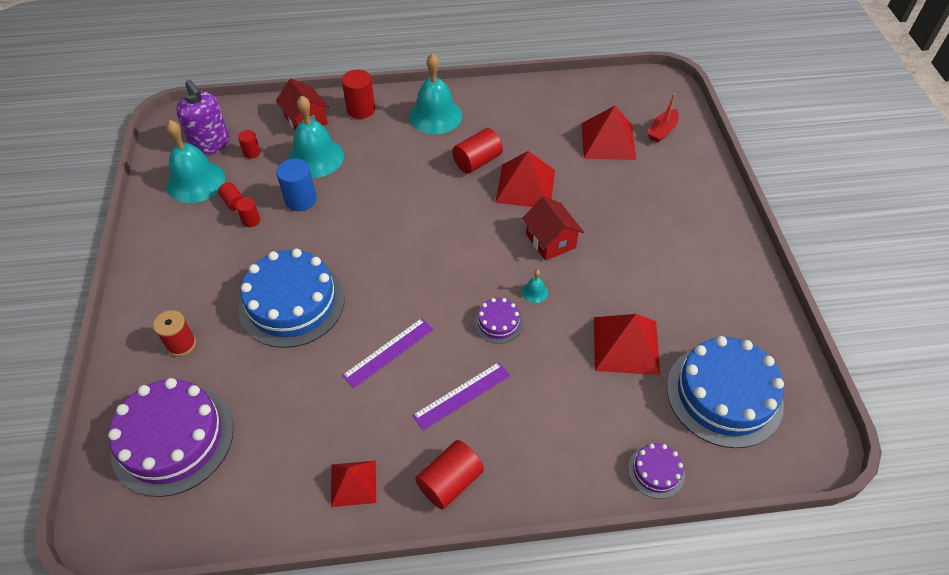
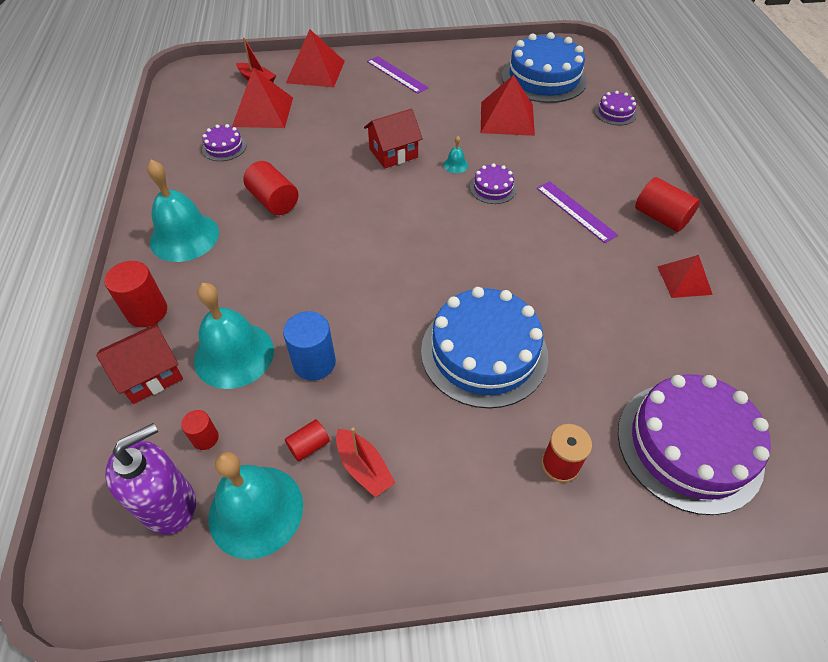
camera: 90 degrees left, 0 degrees up
red cylinder [236,197,260,227] -> none
purple ruler [342,318,434,388] -> purple ruler moved to [367,56,429,94]
red pyramid [495,151,555,207] -> red pyramid moved to [286,29,345,87]
none -> purple cake [202,124,247,161]
none -> red boat [336,428,395,497]

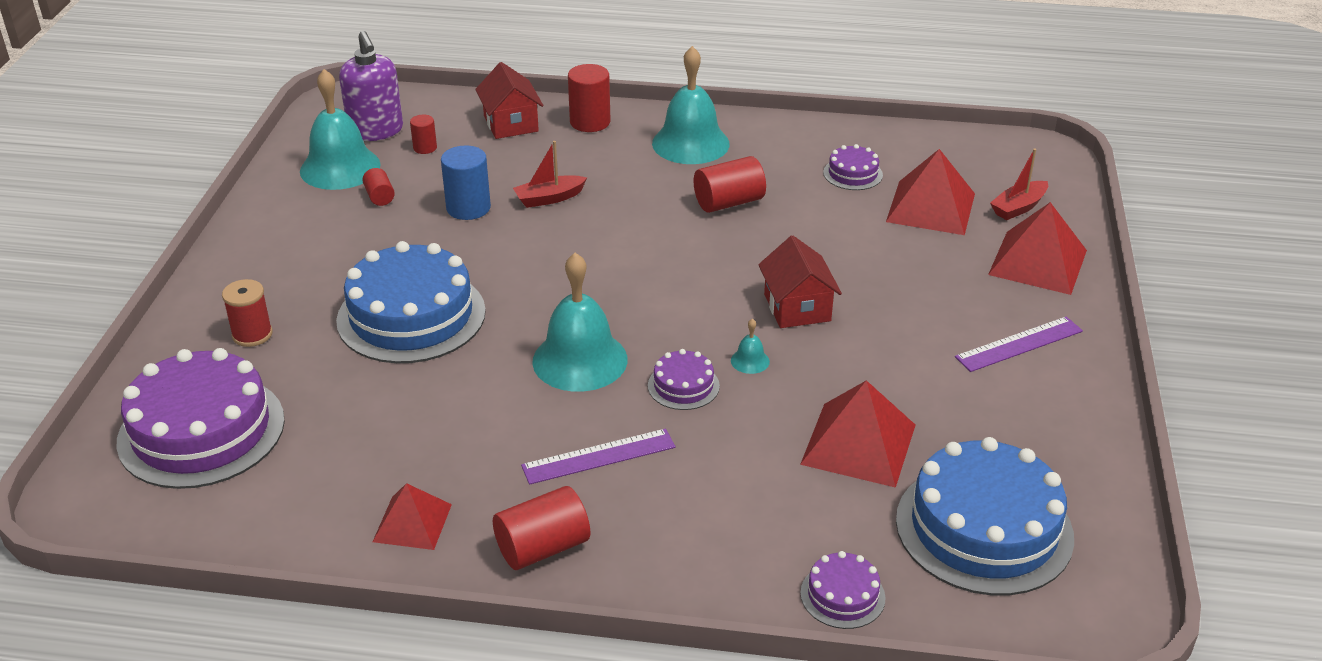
camera: 105 degrees right, 15 degrees down
turquoise bell [194,283,274,389] -> turquoise bell moved to [532,253,628,392]
red boat [336,428,395,497] -> red boat moved to [513,141,587,208]

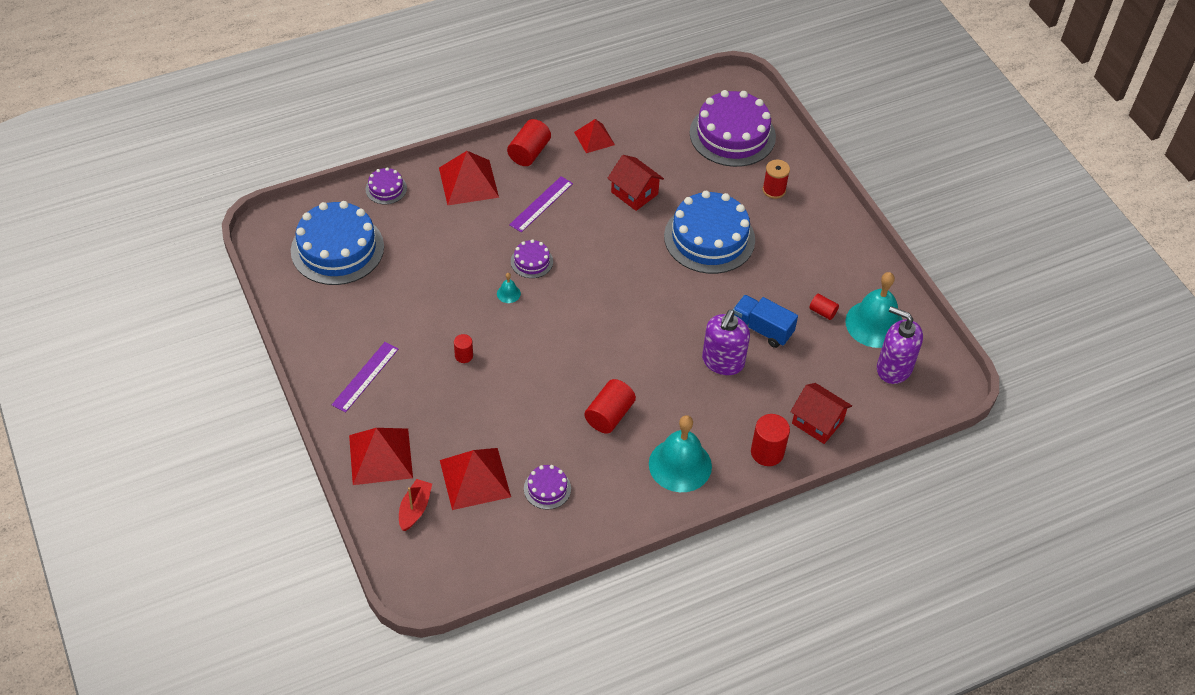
camera: 145 degrees right, 15 degrees up
red cylinder [410,115,437,154] -> red cylinder moved to [454,334,473,363]
blue cylinder [441,145,491,220] -> blue truck [733,295,798,348]
red boat [513,141,587,208] -> purple soap dispenser [702,310,750,375]
turquoise bell [532,253,628,392] -> none
red house [758,236,842,328] -> red house moved to [608,155,664,211]
red pyramid [800,380,915,488] -> red pyramid moved to [439,151,499,205]

